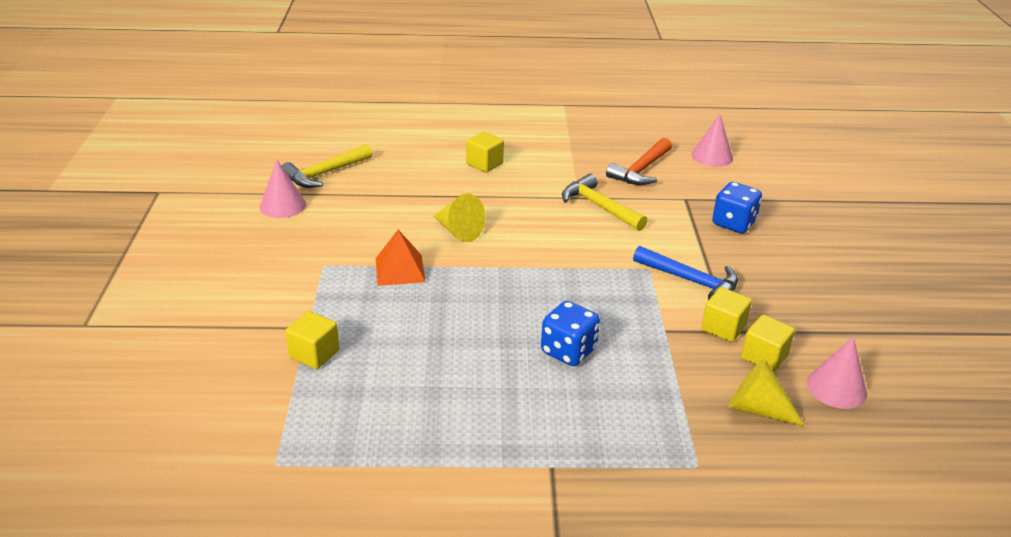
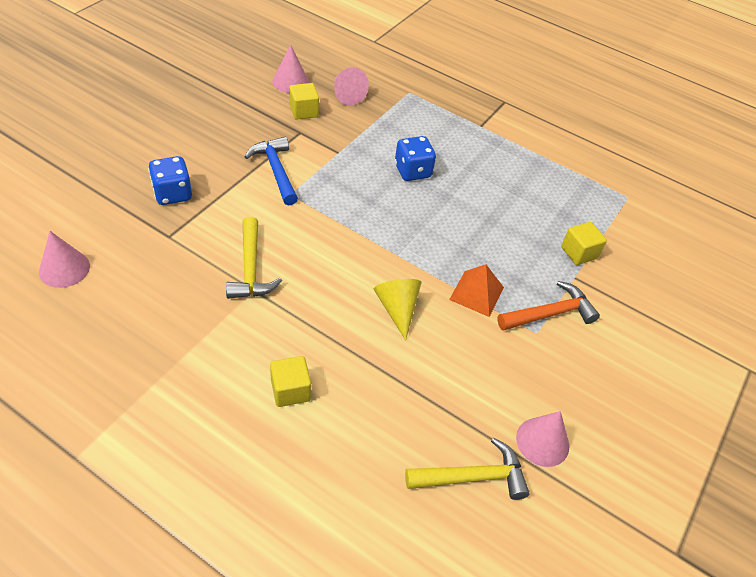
camera: 150 degrees left, 15 degrees up
orange hammer [606,138,672,185] -> orange hammer moved to [497,281,600,331]
yellow cube [701,287,752,342] -> none
yellow cone [728,359,805,427] -> pink cone [334,67,369,106]

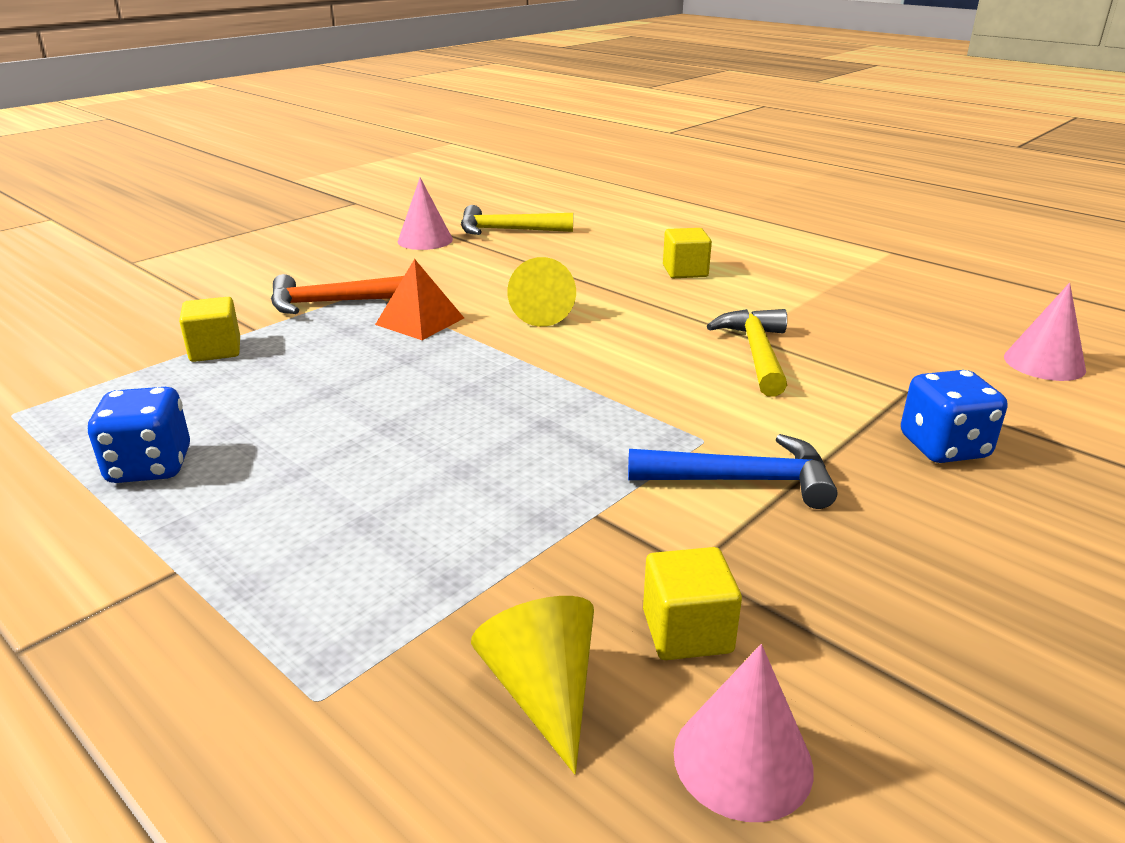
camera: 165 degrees left, 20 degrees down
blue hammer [244,137,298,205] -> blue hammer turned 75 degrees counterclockwise [628,434,837,509]
pink cone [334,67,369,106] -> yellow cone [471,596,594,774]
blue dice [395,136,436,181] -> blue dice moved to [87,387,190,483]

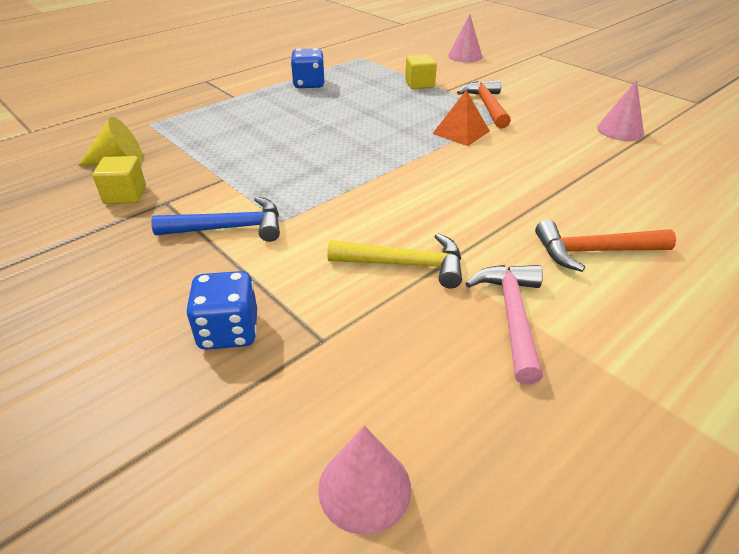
camera: 95 degrees right, 10 degrees up
yellow hammer [461,205,573,235] -> none
yellow cone [507,257,576,327] -> none
blue hammer [628,434,837,509] -> blue hammer turned 105 degrees counterclockwise [151,196,280,242]
yellow cube [663,228,712,278] -> orange hammer [535,220,676,272]
pink cone [674,644,814,822] -> pink cone moved to [448,14,483,62]
none -> pink hammer [465,265,543,385]

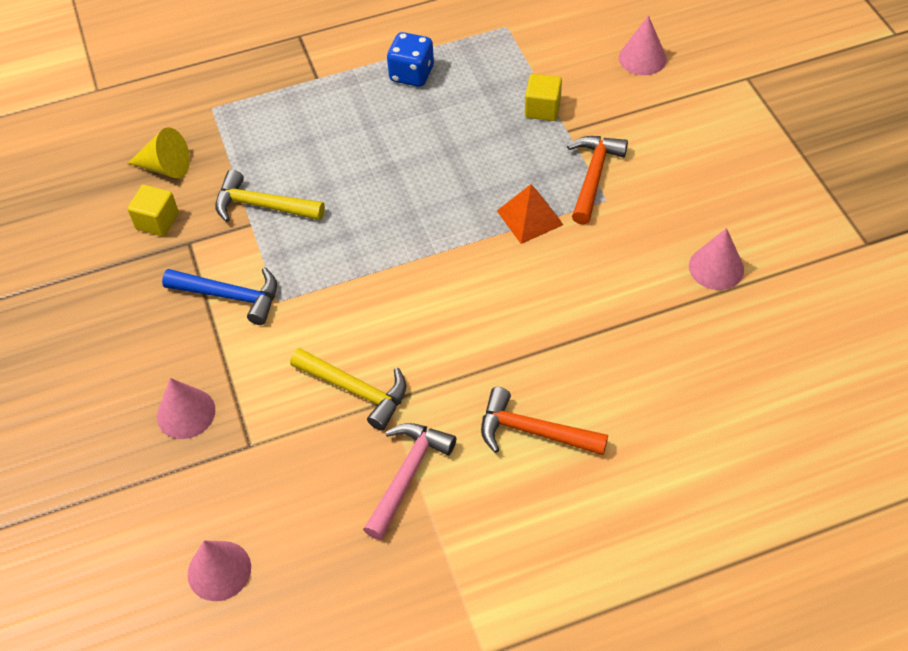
camera: 25 degrees right, 15 degrees up
blue dice [186,271,257,350] -> pink cone [157,378,215,439]
none -> yellow hammer [215,170,325,222]

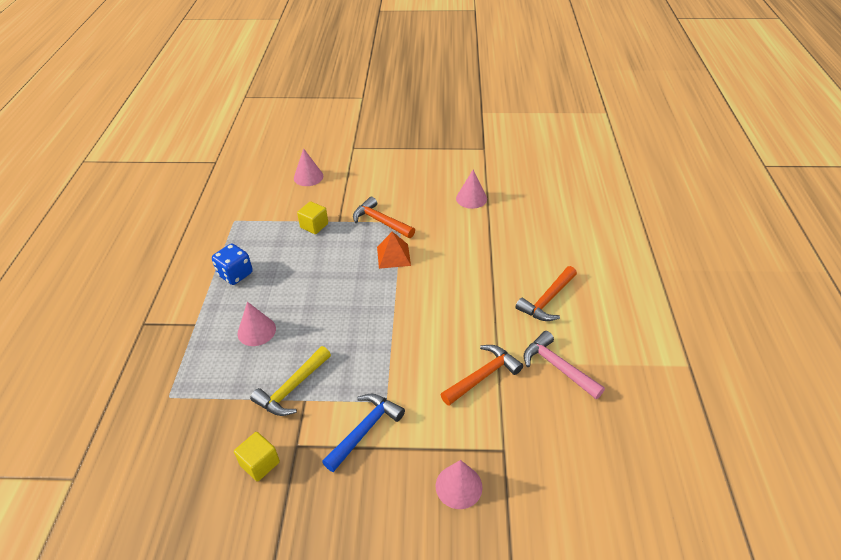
camera: 70 degrees left, 10 degrees down
yellow cone [128,127,190,179] -> none
pink cone [188,541,251,601] -> pink cone moved to [237,302,276,346]
yellow hammer [290,348,406,431] -> orange hammer [440,345,523,406]

